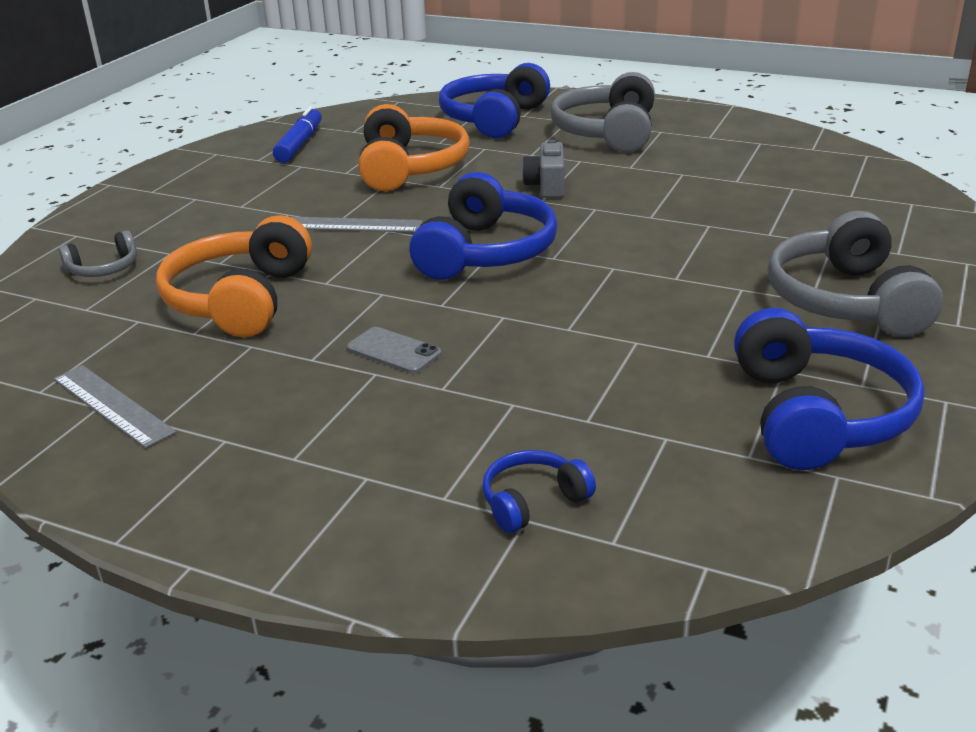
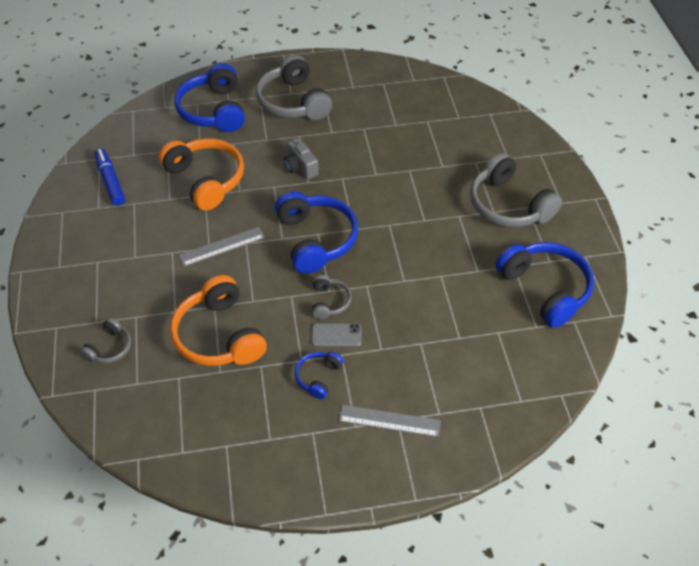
camera: 35 degrees left, 20 degrees up
grey ruler [54,365,176,448] -> grey ruler moved to [339,405,441,437]
blue headphones [482,450,596,533] -> blue headphones moved to [295,352,344,399]
none -> grey headphones [312,275,352,319]

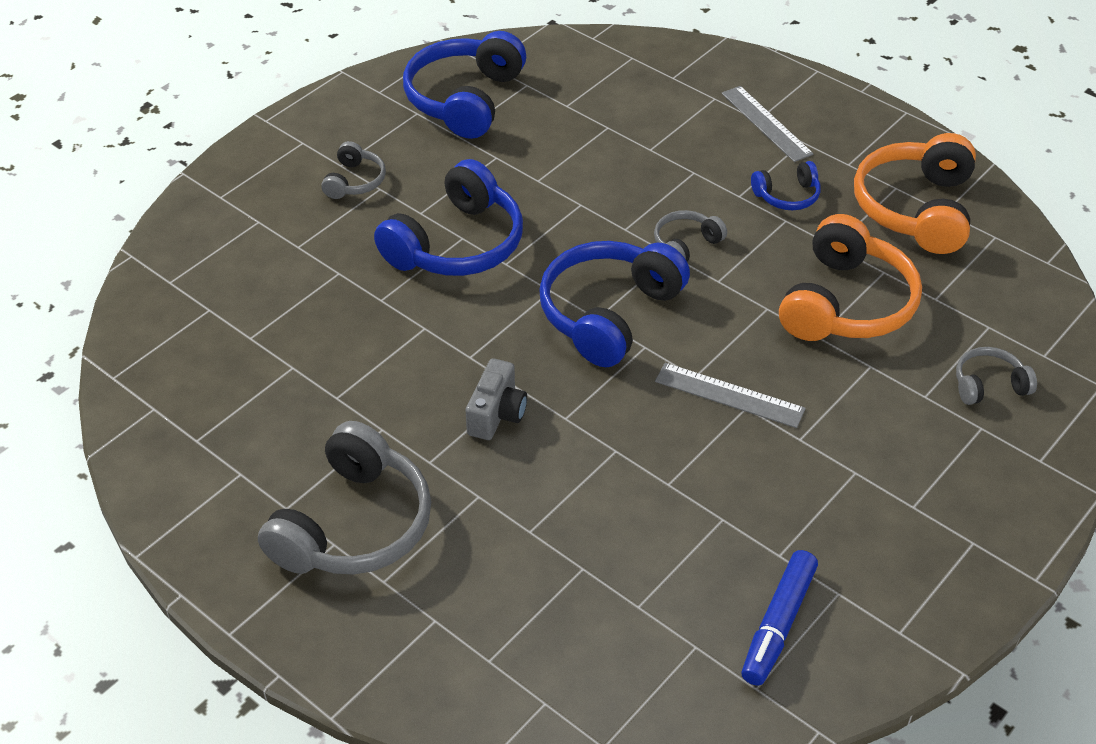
camera: 130 degrees left, 5 degrees down
orange headphones [159,138,244,211] -> orange headphones moved to [854,133,976,254]
blue headphones [174,63,245,132] -> blue headphones moved to [374,159,523,276]
grey phone [311,323,362,347] -> none
grey headphones [470,153,562,227] -> grey headphones [321,141,386,199], size x0.49

